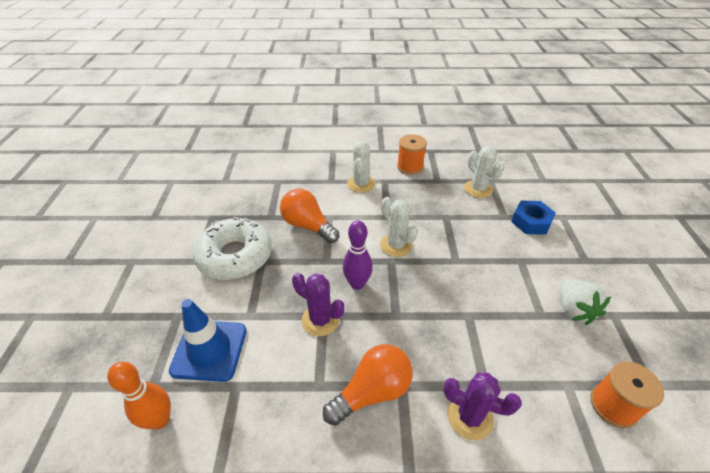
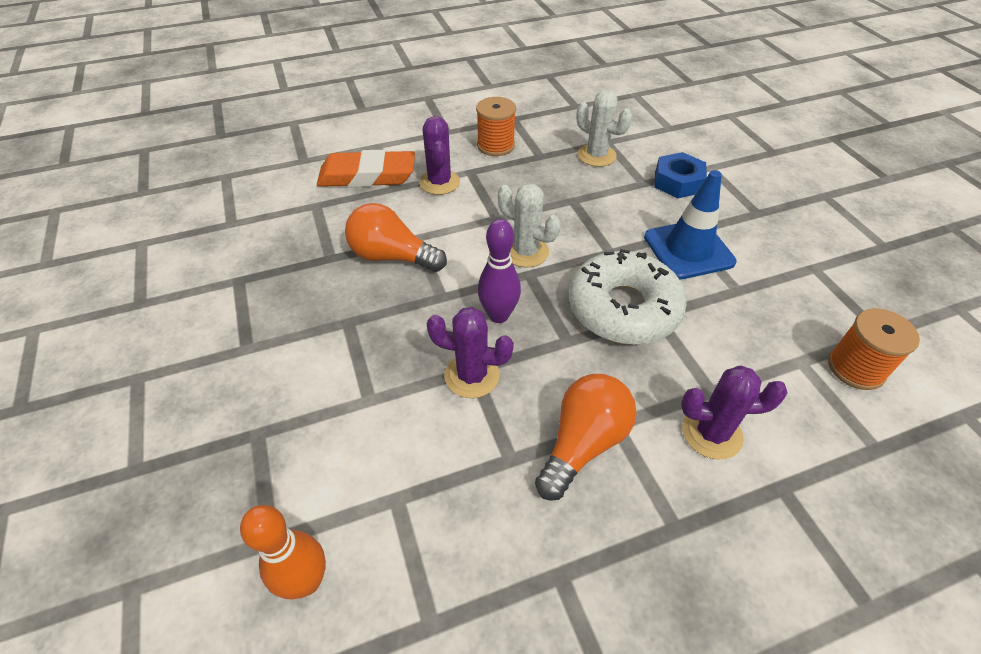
camera: 20 degrees left, 5 degrees up
blue traffic cone [169,299,247,382] -> blue traffic cone moved to [644,170,736,280]
white donut [193,217,272,280] -> white donut moved to [569,249,687,345]
white cactus [347,141,375,193] -> purple cactus [419,116,460,195]
white strawberry [560,280,611,325] -> none
none -> orange eraser [317,150,415,187]

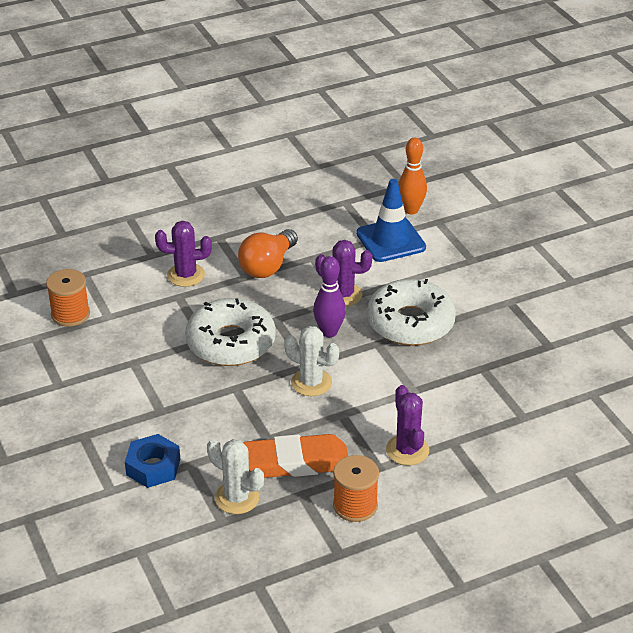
camera: 175 degrees right, 10 degrees down
orange eraser [317,150,415,187] -> orange eraser moved to [243,434,348,478]
orange light bulb [345,203,447,272] -> none
blue traffic cone [644,170,736,280] -> blue traffic cone moved to [356,179,426,262]
none -> white donut [367,279,456,346]

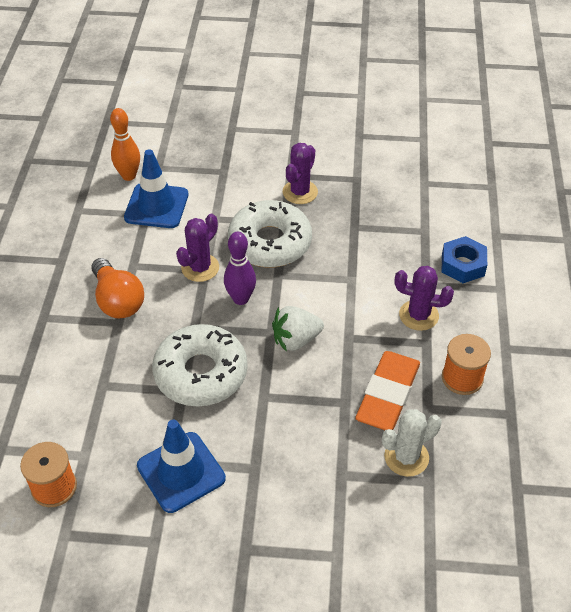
camera: 60 degrees left, 10 degrees up
blue nut [125,434,180,488] -> blue nut moved to [442,236,487,283]
purple cactus [155,221,212,287] -> purple cactus moved to [283,143,318,204]
white cactus [284,326,339,396] -> white strawberry [272,306,324,352]
none -> blue traffic cone [137,420,226,513]

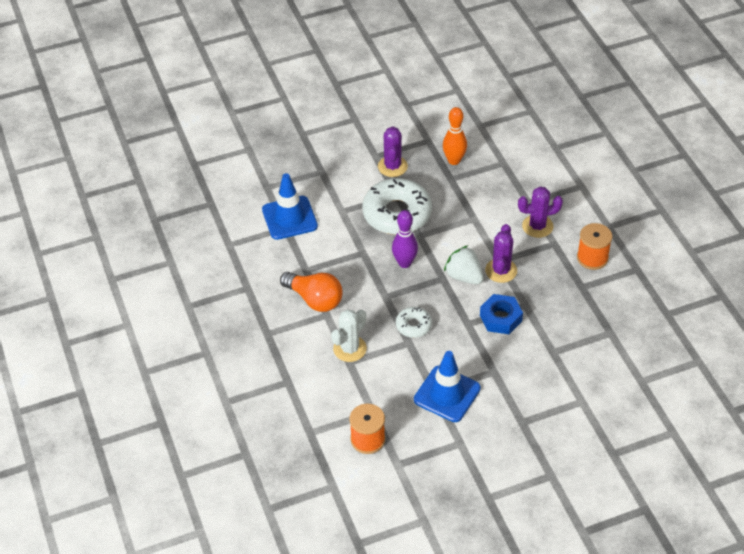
camera: 25 degrees left, 0 degrees up
orange bowling pin [110,108,140,181] -> orange bowling pin moved to [443,107,467,165]
white donut [152,324,248,407] -> white donut [396,307,432,338], size x0.49
purple cactus [176,214,219,282] -> purple cactus moved to [485,224,517,283]
white strawberry [272,306,324,352] -> white strawberry turned 90 degrees clockwise [444,246,484,284]
orange eraser [355,351,420,430] -> none
white cactus [382,409,442,477] -> white cactus moved to [331,309,367,362]
blue nut [442,236,487,283] -> blue nut moved to [480,294,523,334]

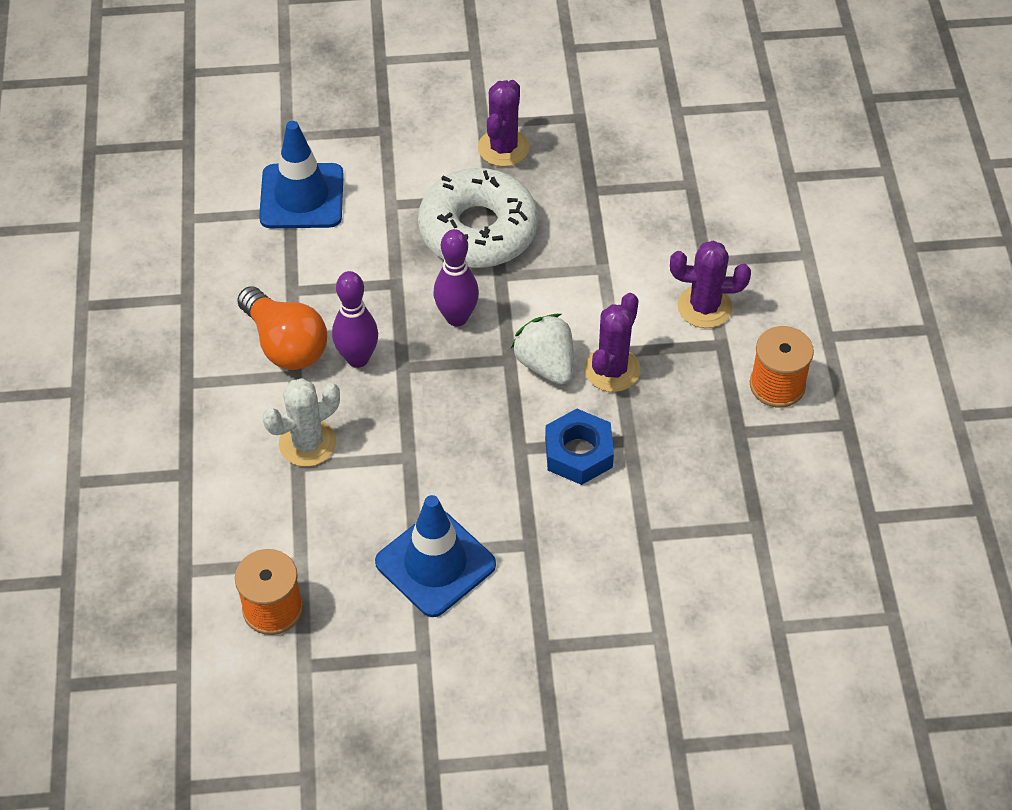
camera: 15 degrees right, 5 degrees up
white donut [396,307,432,338] -> none
orange bowling pin [443,107,467,165] -> none
none -> purple bowling pin [332,271,378,368]

